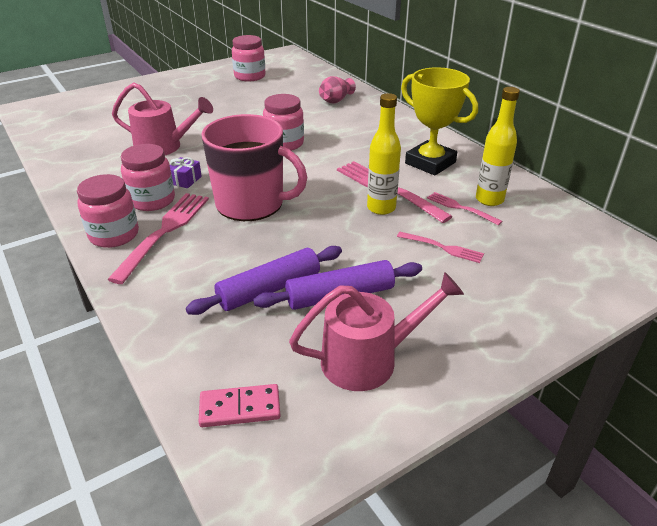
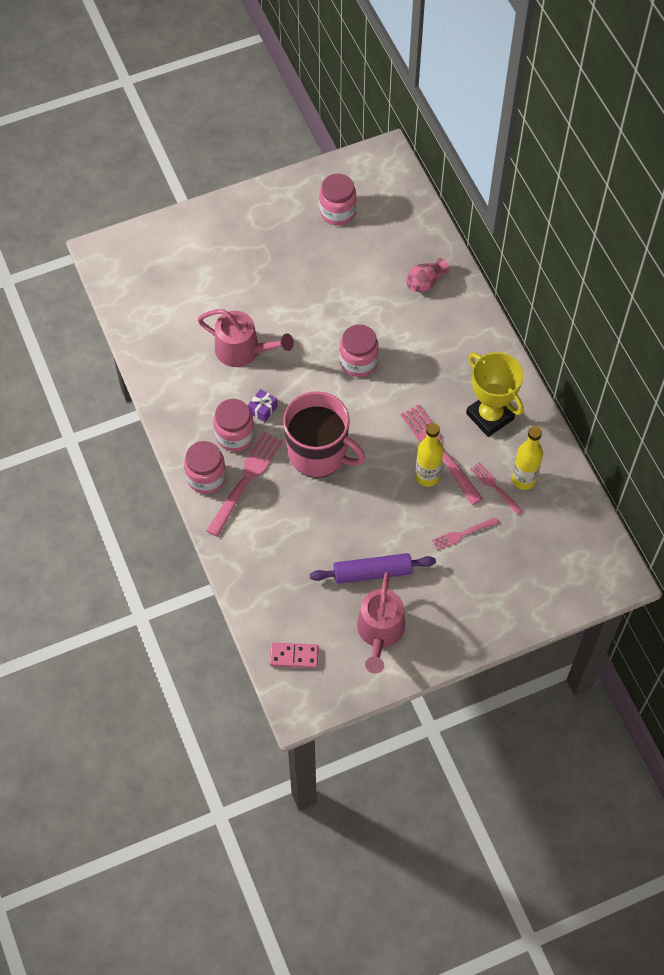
camera: 10 degrees right, 25 degrees up
purple rolling pin [186,246,342,315] -> none
pink watering can [289,272,464,391] -> pink watering can turned 105 degrees clockwise [357,572,405,673]
pink fork [397,232,484,263] -> pink fork turned 120 degrees clockwise [432,517,499,551]

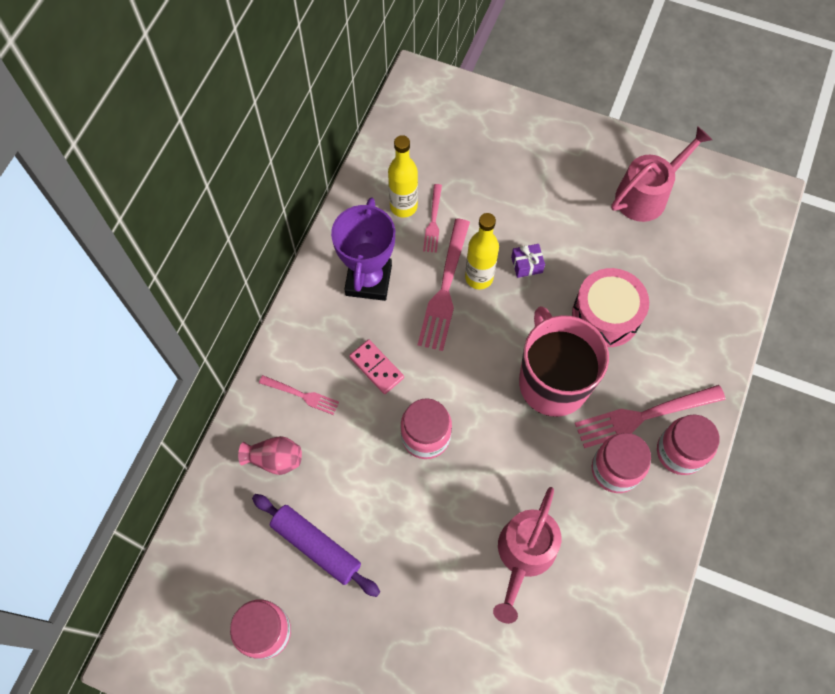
camera: 135 degrees left, 5 degrees up
pink watering can [198,309,294,367] -> pink watering can turned 135 degrees counterclockwise [493,487,561,624]
purple gift [248,389,278,422] -> purple gift moved to [511,244,545,278]
pink domino [270,643,319,668] -> pink domino moved to [349,339,404,394]
purple rolling pin [310,553,436,584] -> purple rolling pin moved to [252,494,380,597]
pink fork [432,517,499,551] -> pink fork moved to [259,375,339,415]
yellow trophy [466,352,524,437] -> purple trophy [331,198,395,301]
none -> pink drum [572,268,649,347]

